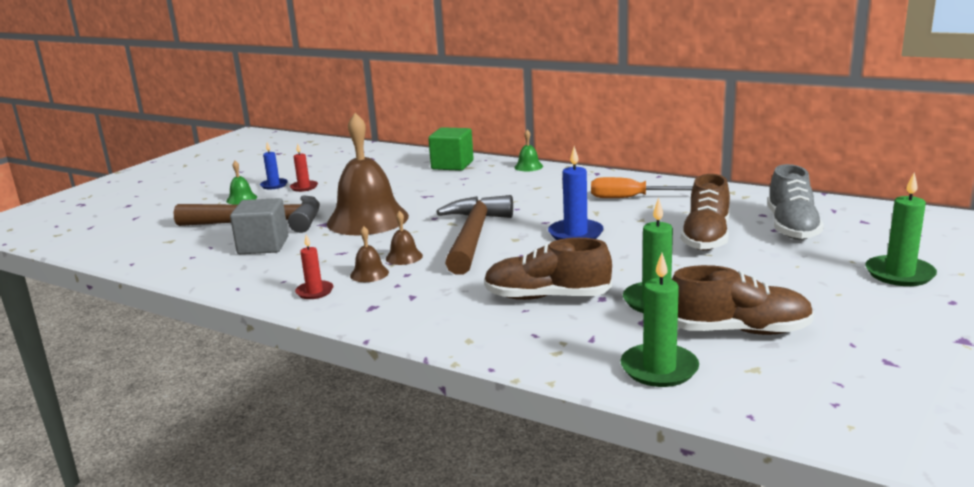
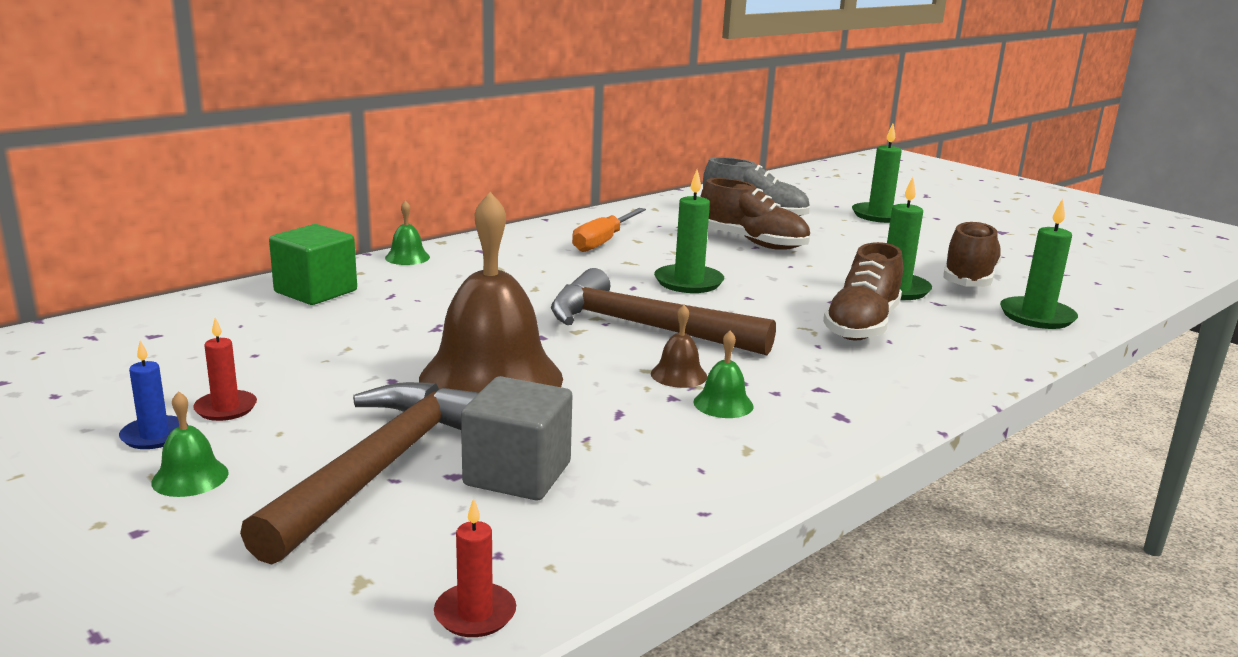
camera: 75 degrees left, 0 degrees up
red candle [295,235,333,299] -> red candle moved to [434,498,516,637]
brown bell [350,226,389,282] -> green bell [693,330,753,418]
blue candle [548,146,604,240] -> green candle [654,170,724,293]

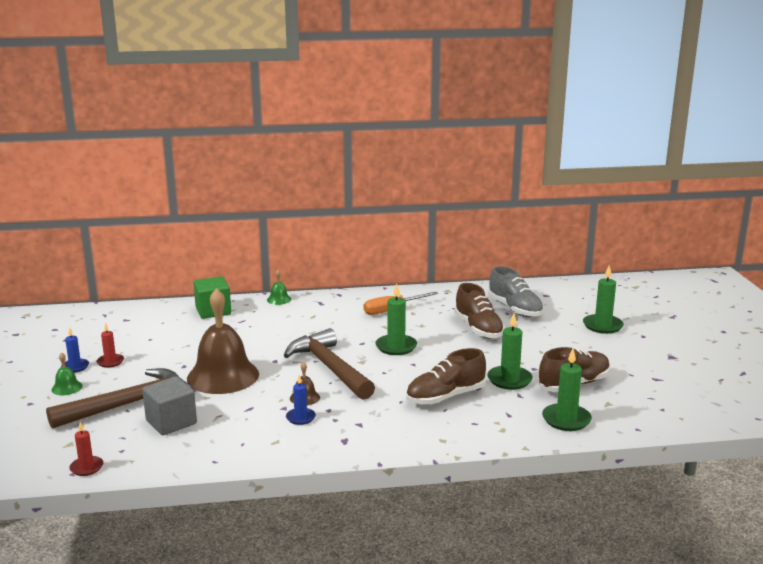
camera: 35 degrees right, 0 degrees up
green bell [693,330,753,418] -> blue candle [286,375,316,425]

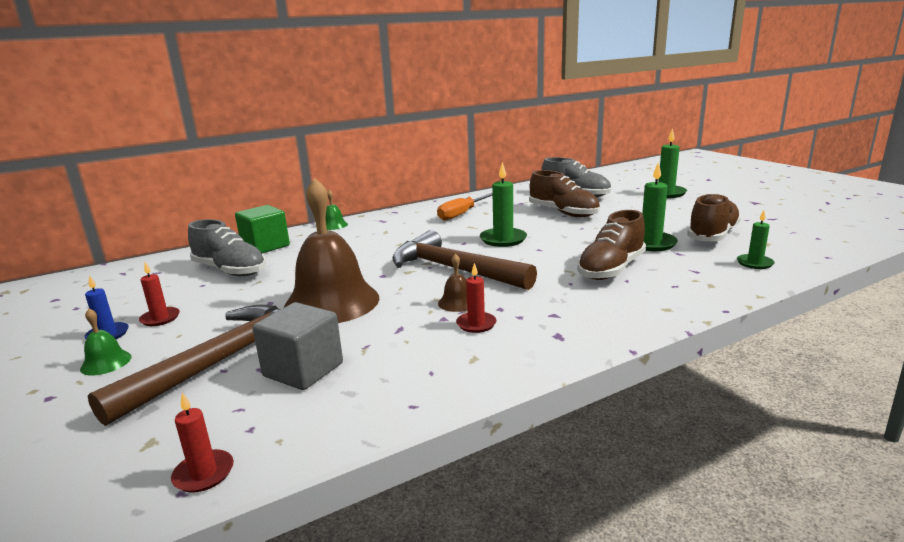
camera: 20 degrees left, 0 degrees up
blue candle [286,375,316,425] -> red candle [456,263,496,333]
green candle [542,349,592,431] -> green candle [737,210,775,269], size x0.61
none -> grey shoe [188,219,266,276]

